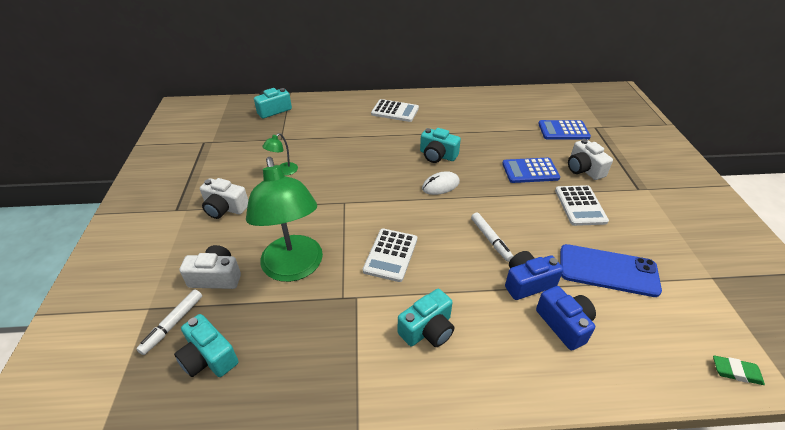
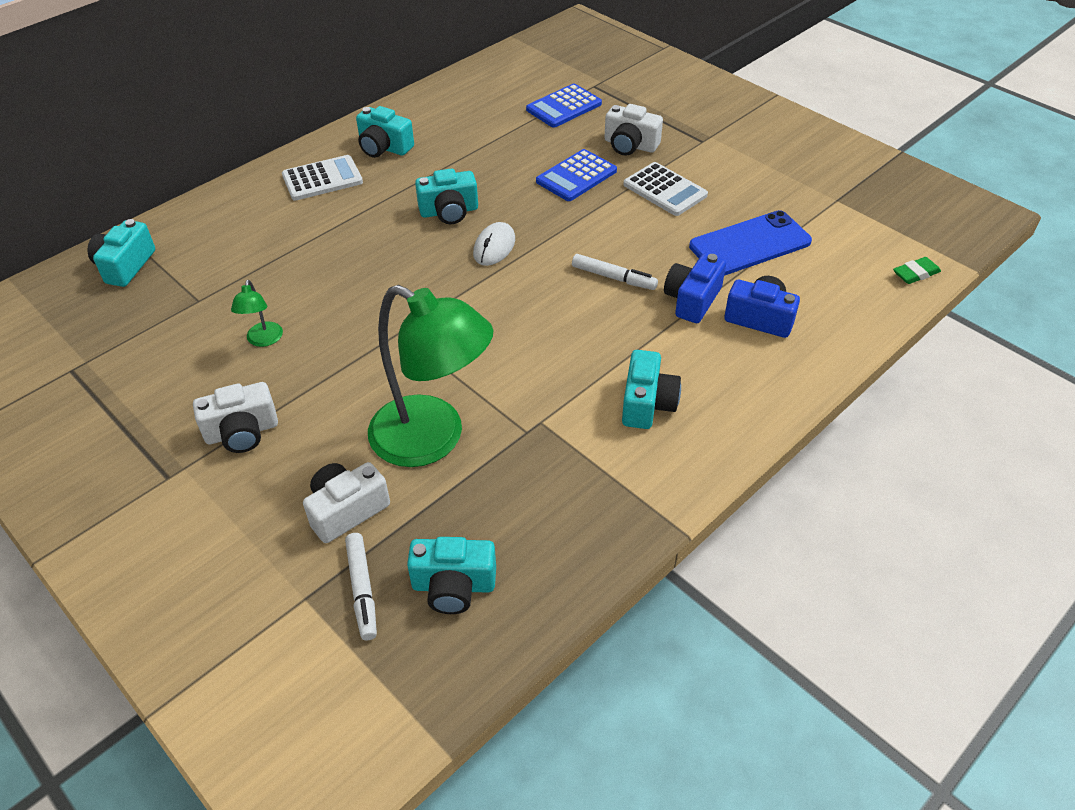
camera: 40 degrees left, 5 degrees up
white calculator [363,229,417,282] -> none
none -> turquoise camera [356,106,414,158]

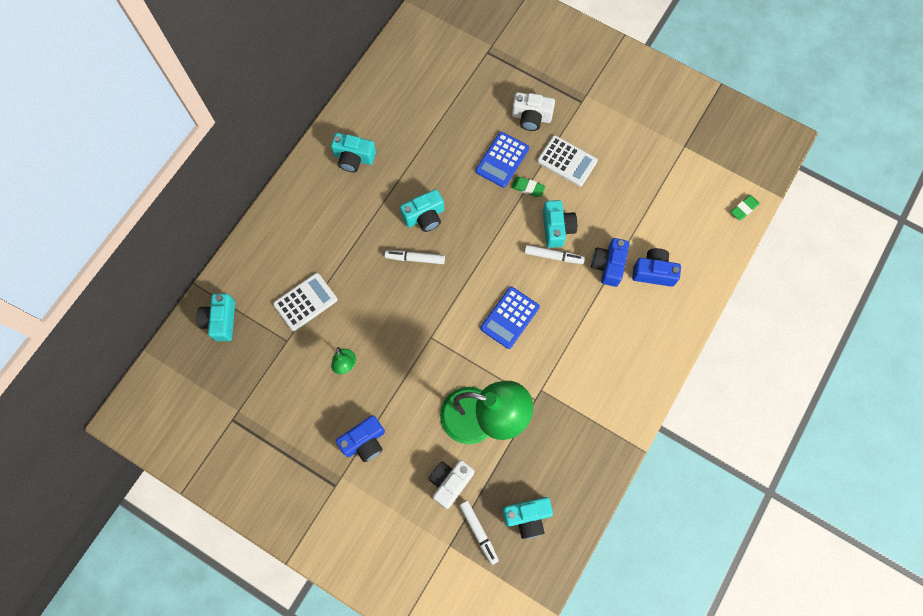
camera: 15 degrees left, 25 degrees up
white camera [193,382,278,453] -> blue camera [336,415,385,462]
white calculator [282,155,363,201] -> white calculator moved to [273,273,337,331]
white mouse [473,222,515,266] -> none
blue calculator [526,84,602,128] -> blue calculator moved to [480,287,540,349]
turquoise camera [622,350,681,429] -> turquoise camera moved to [543,200,577,248]
blue phone [689,210,812,276] -> none
none -> white marker [385,250,445,264]
none -> green eraser [511,177,546,197]

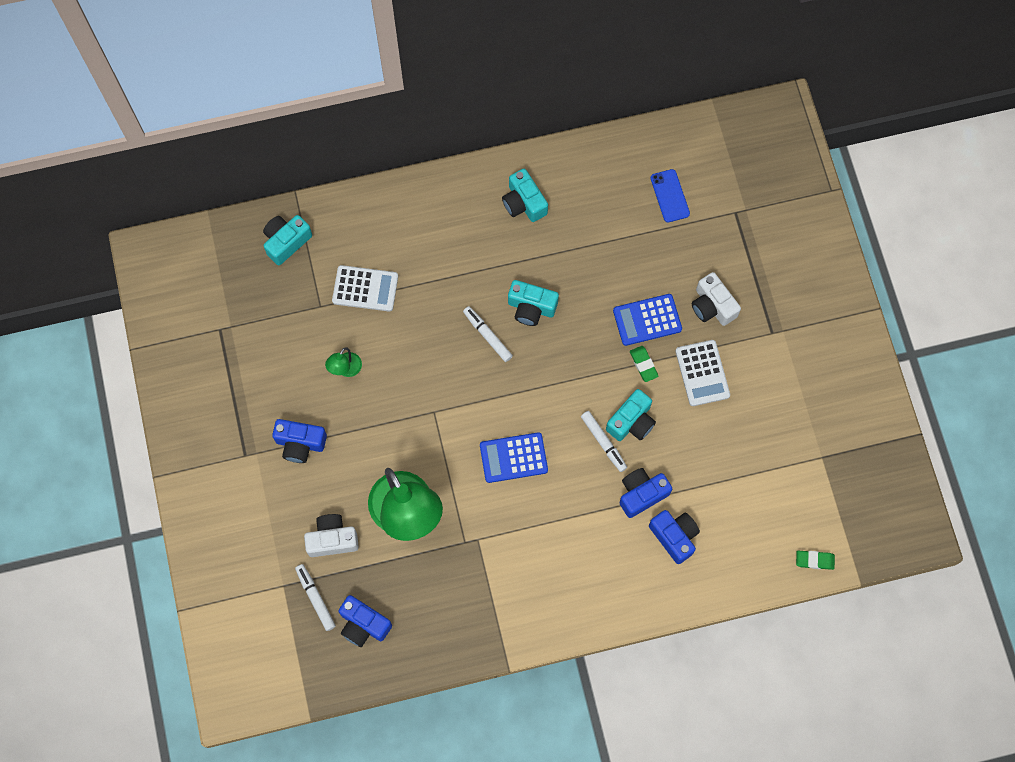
camera: 45 degrees right, 0 degrees up
white marker [459,501,499,565] -> white marker turned 135 degrees clockwise [295,564,336,631]
turquoise camera [503,497,553,539] -> blue camera [338,595,392,647]
none -> blue phone [650,169,690,222]

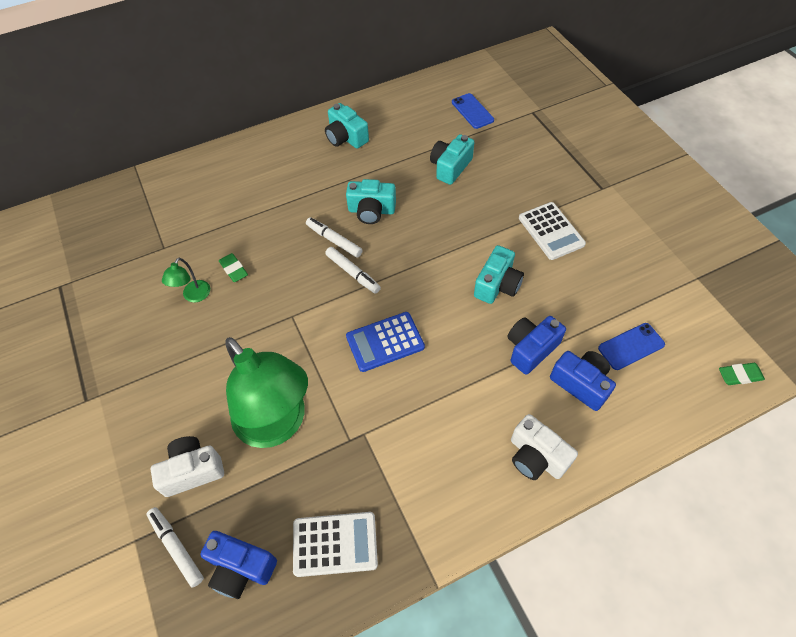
camera: 10 degrees left, 15 degrees down
turquoise camera [263,215,312,265] -> turquoise camera moved to [430,134,474,185]
blue camera [272,419,327,463] -> none
white calculator [332,265,398,312] -> white calculator moved to [293,512,378,577]
white marker [581,411,627,472] -> white marker moved to [325,247,381,294]
blue calculator [613,294,682,346] -> none
green eraser [630,346,659,382] -> green eraser moved to [219,253,248,282]
white camera [692,272,741,326] -> white camera moved to [511,414,578,480]
none -> blue phone [598,323,665,370]

